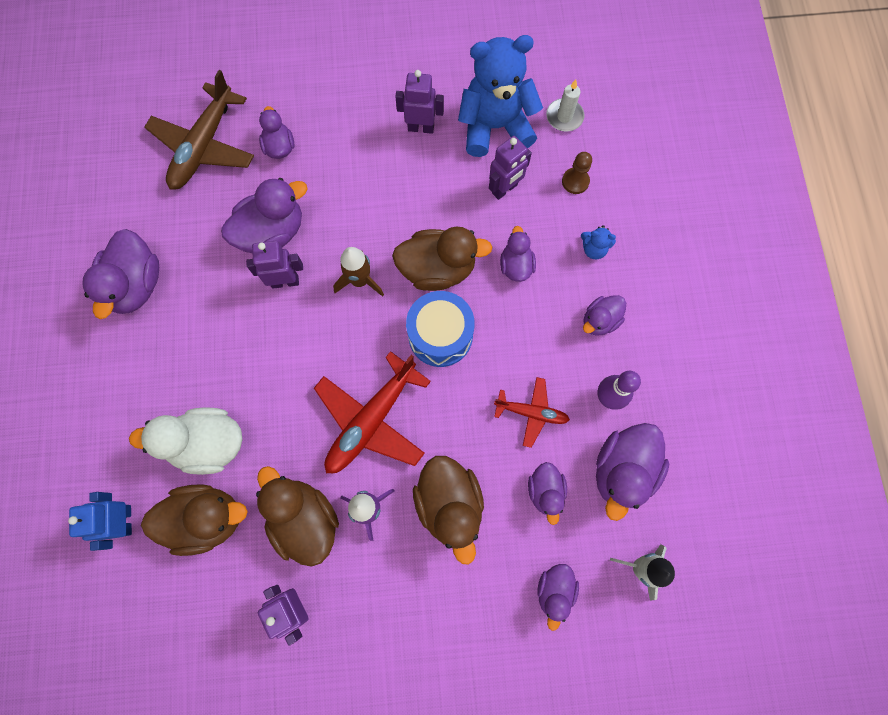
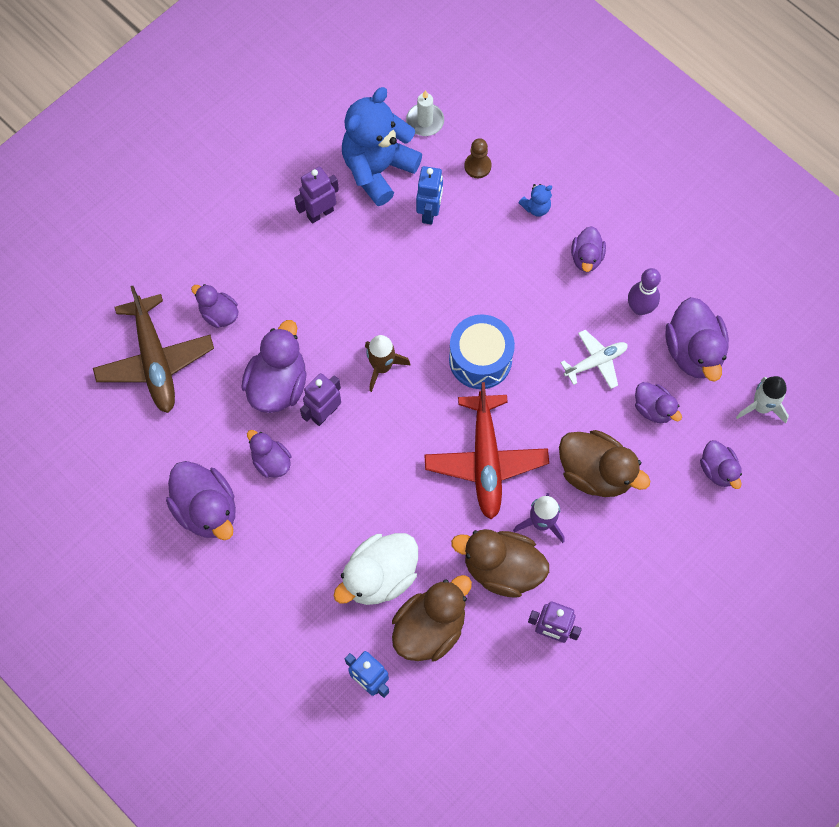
camera: 40 degrees left, 5 degrees down
brown duck [392,226,493,291] -> none
purple robot [489,136,532,200] -> blue robot [416,166,443,224]
red plane [494,377,570,448] -> white plane [560,330,628,389]
purple duck [500,226,536,282] -> purple duck moved to [247,430,291,478]

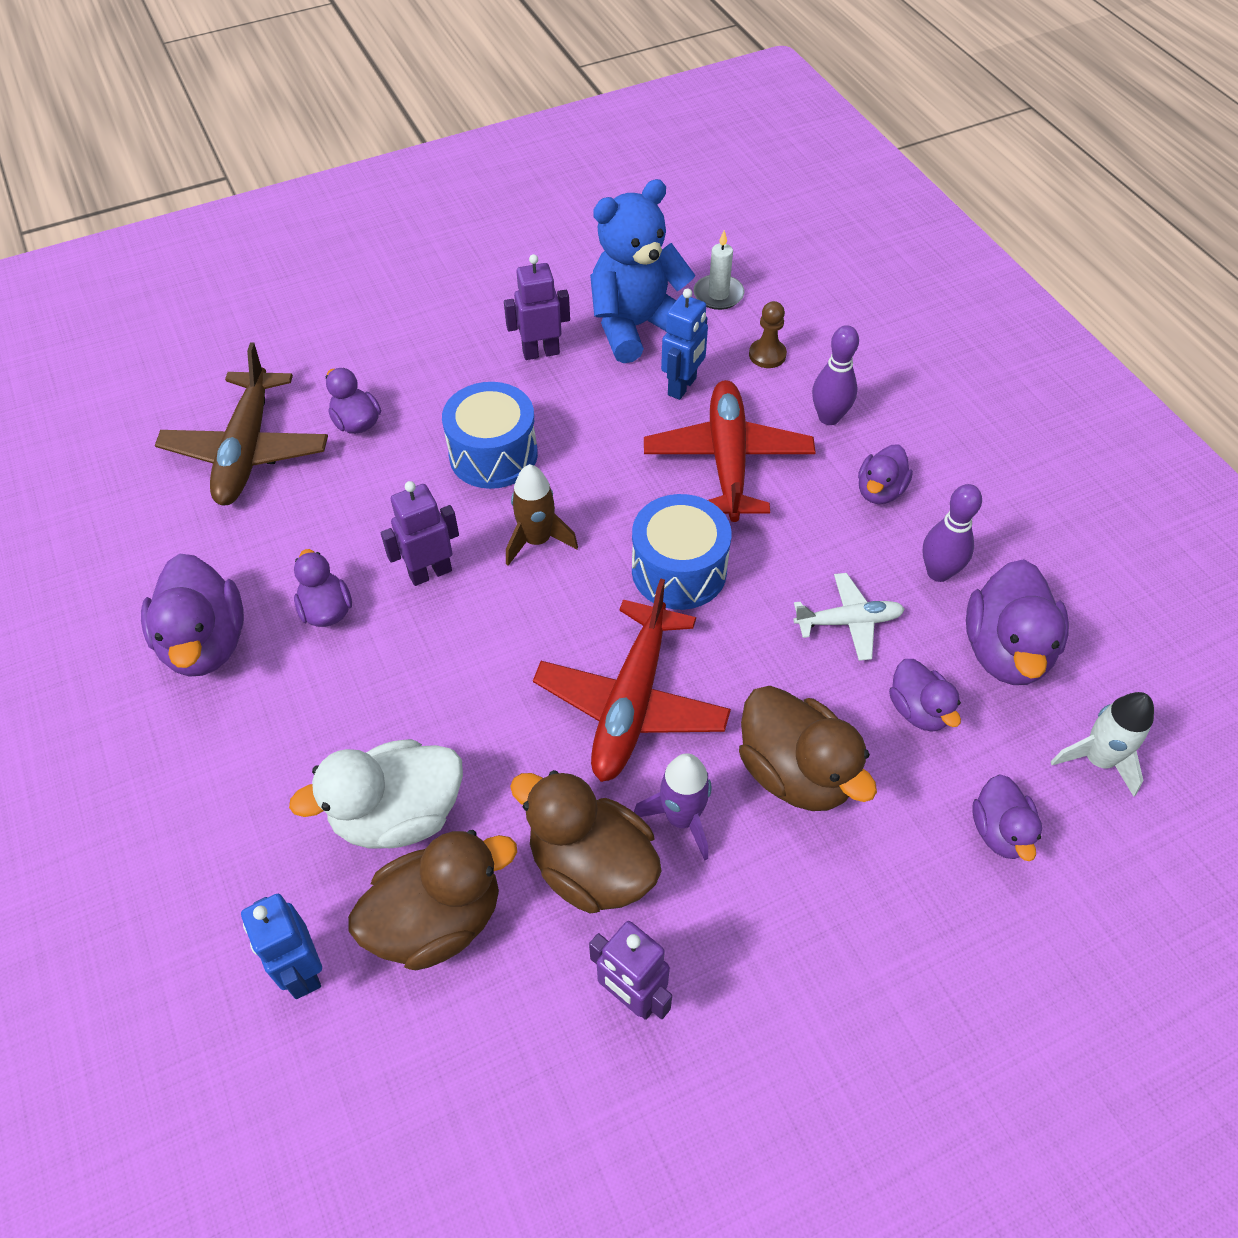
camera: 20 degrees right, 15 degrees down
purple duck [241,320,307,413] -> none
blue teddy bear [519,184,552,217] -> purple bowling pin [812,325,859,425]
none -> blue drum [442,382,538,489]
none -> red plane [644,380,816,522]

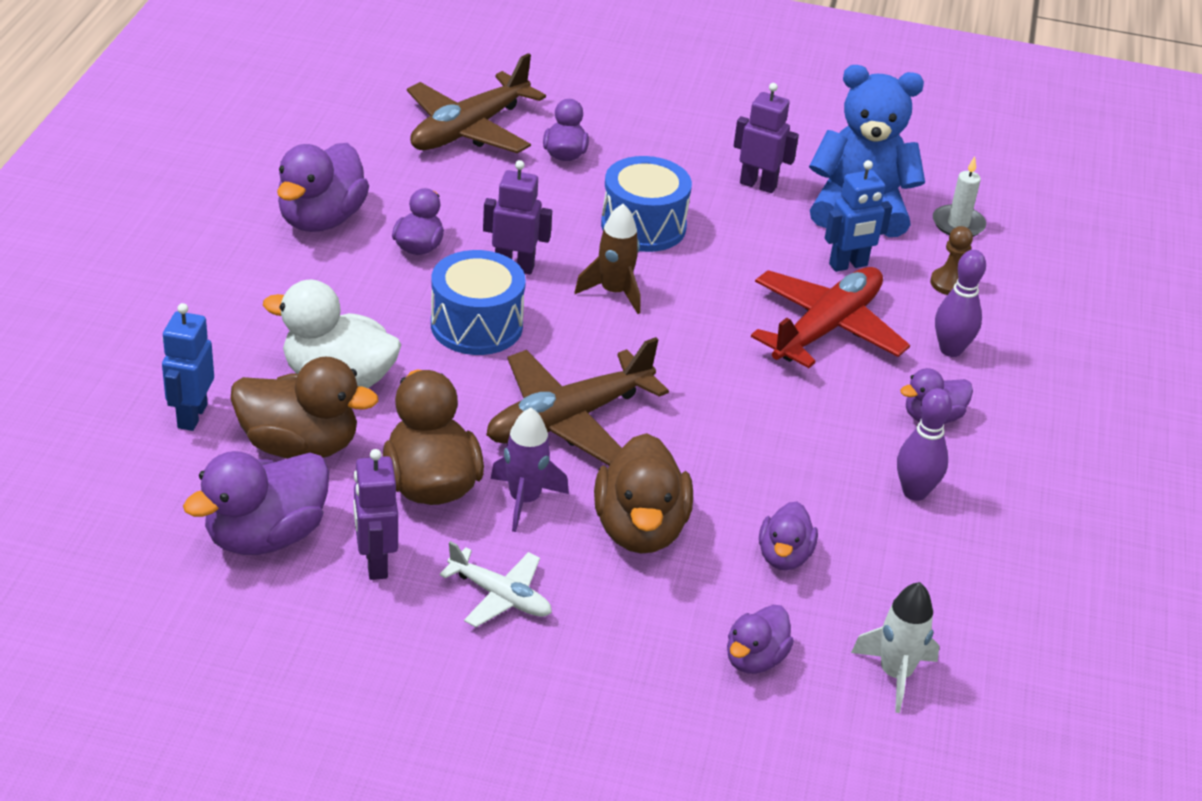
camera: 35 degrees right, 15 degrees down
red plane [533,578,731,782] -> brown plane [486,337,669,465]
blue drum [632,494,732,610] -> blue drum moved to [431,250,526,355]
white plane [793,573,905,661] -> white plane moved to [440,541,552,627]
purple duck [966,559,1069,685] -> purple duck moved to [183,451,329,555]

